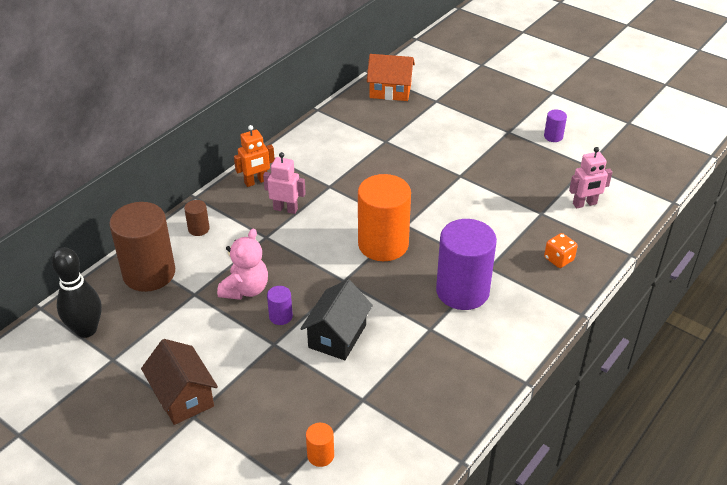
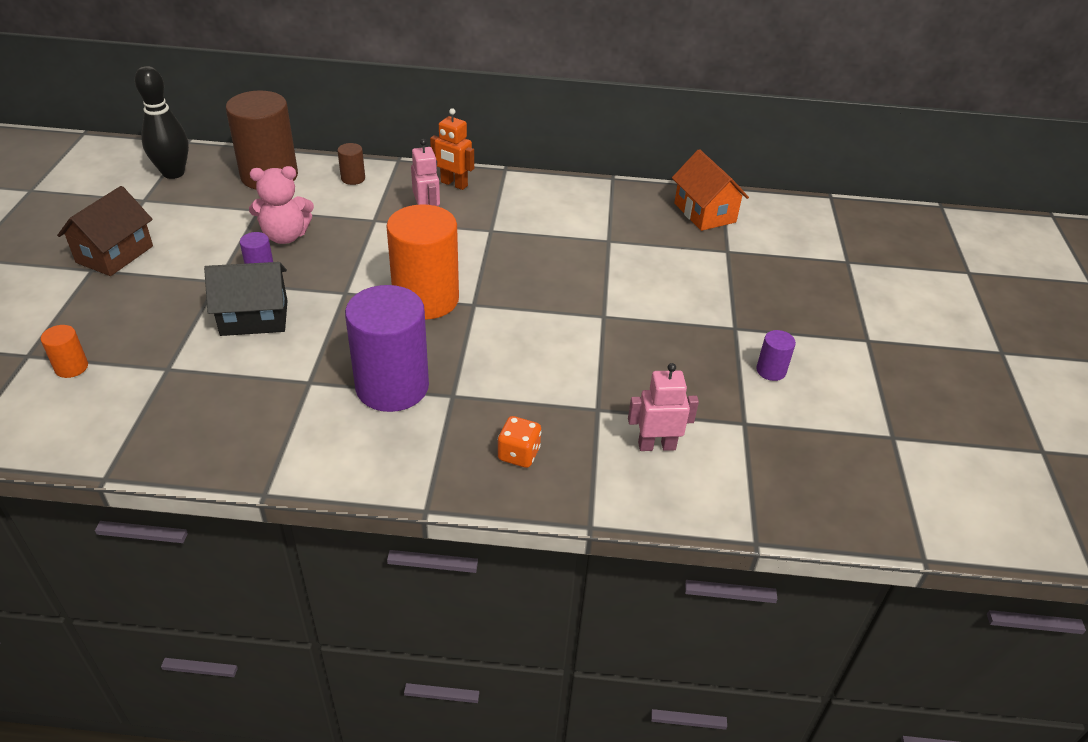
camera: 55 degrees right, 0 degrees up
pink robot [569,147,612,208] -> pink robot turned 135 degrees clockwise [628,363,699,451]

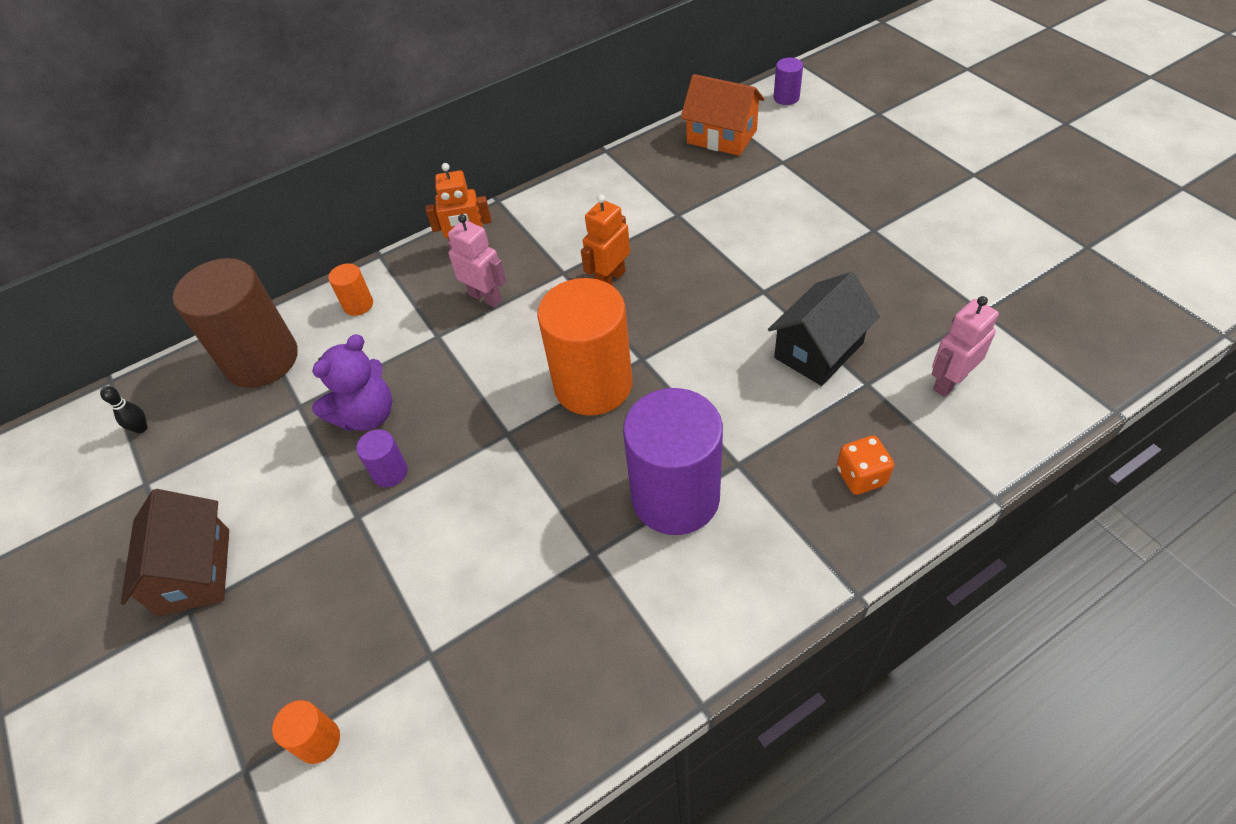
camera: 30 degrees left, 10 degrees up
black bowling pin [135,66,189,179] -> black bowling pin [100,386,147,433], size x0.42
black house [204,262,287,336] -> black house moved to [768,272,880,386]
pink teddy bear [249,166,314,244] -> purple teddy bear [312,334,393,431]
brown cylinder [337,143,365,185] -> orange cylinder [329,264,373,316]
purple cylinder [756,330,796,381] -> purple cylinder moved to [774,58,803,105]
none -> orange robot [581,194,630,285]

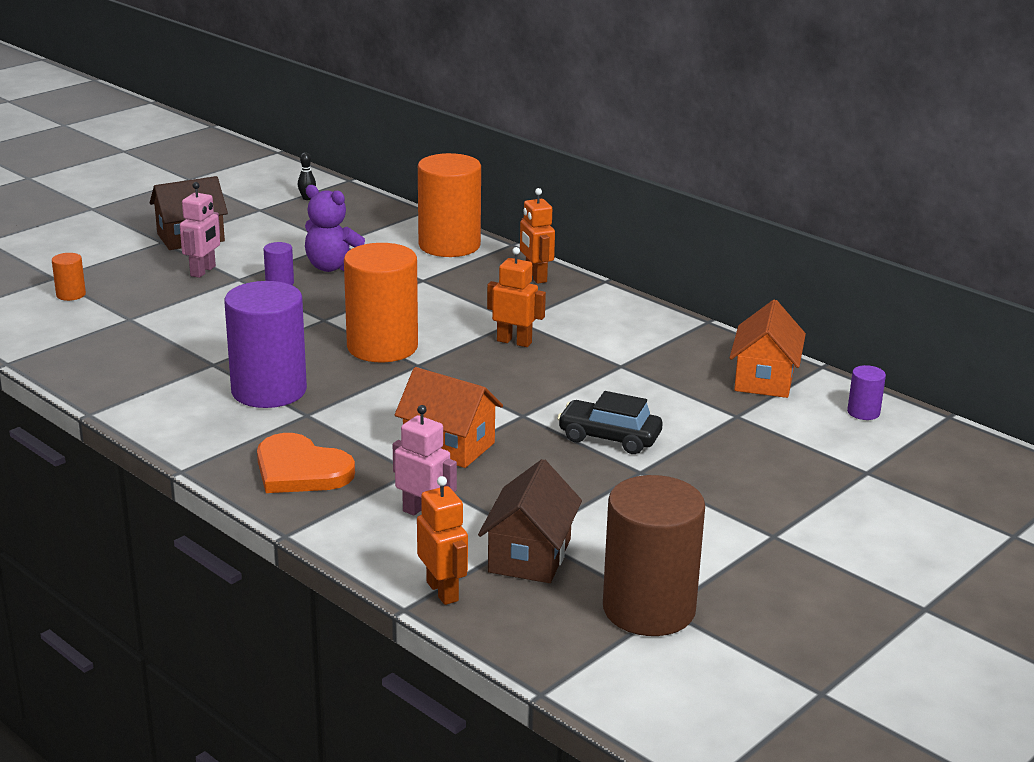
camera: 70 degrees right, 25 degrees down
brown cylinder [173,258,298,388] -> brown cylinder moved to [603,475,705,636]
orange cylinder [329,264,373,316] -> orange cylinder [418,153,481,257], size x2.33
pink robot [448,214,506,307] -> pink robot moved to [180,182,220,278]
black house [768,272,880,386] -> orange house [395,367,503,468]
orange dice [837,436,894,495] -> orange heart [257,433,355,493]
none -> orange robot [417,476,468,605]
none -> brown house [478,459,582,583]
none -> black car [557,391,662,454]

